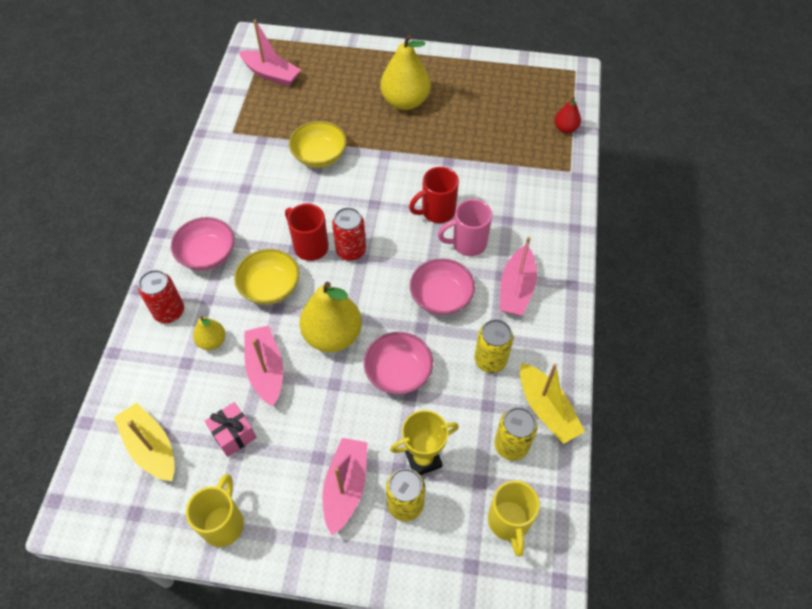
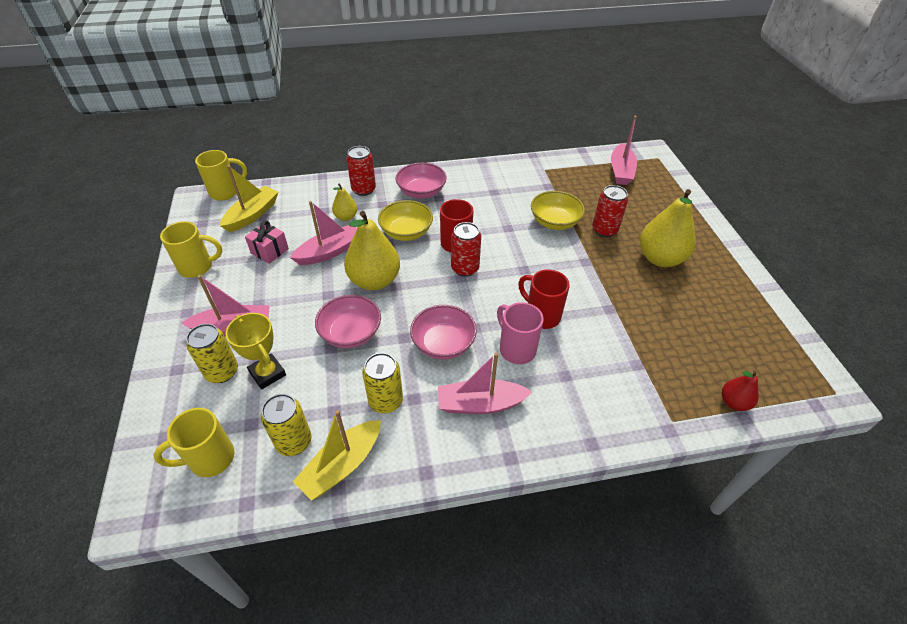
camera: 70 degrees right, 10 degrees down
none -> yellow mug [195,150,247,201]
none -> red can [592,185,628,237]

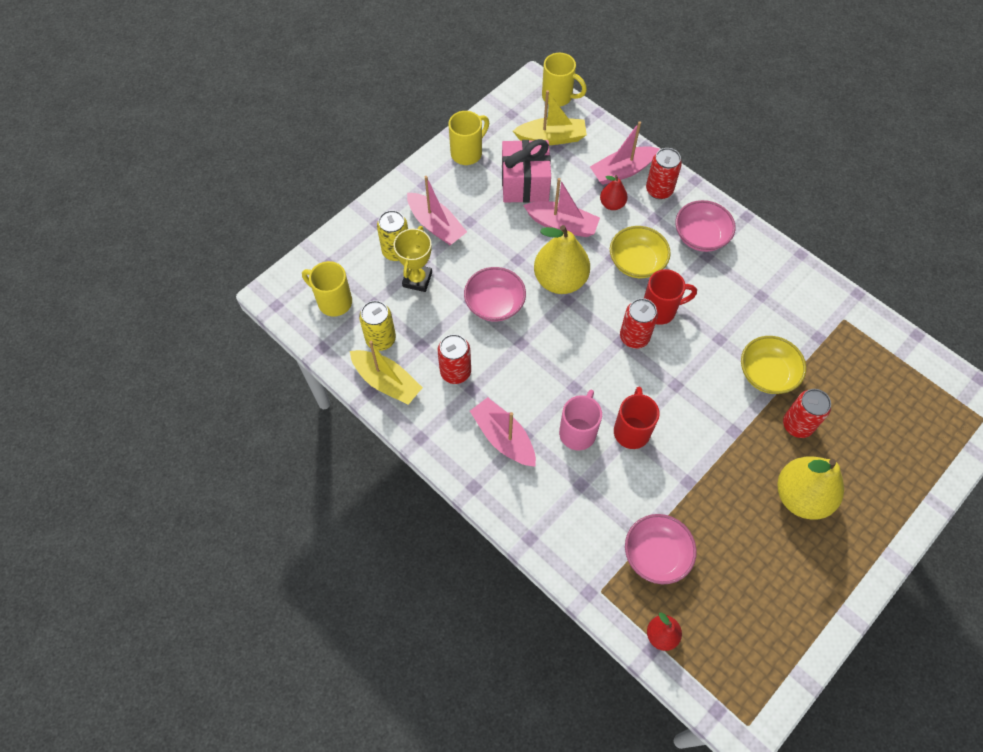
camera: 55 degrees right, 15 degrees up
yellow mug [160,221,222,278] -> yellow mug turned 90 degrees counterclockwise [449,111,489,165]
pink gift [245,220,289,264] -> pink gift [502,139,551,203], size x1.68
yellow boat [293,410,381,501] -> yellow boat turned 150 degrees counterclockwise [350,341,423,405]
yellow pear [332,184,357,221] -> red pear [600,175,628,210]
yellow can [362,353,403,413] -> red can [437,334,471,384]
pink bowl [410,305,477,359] -> pink bowl moved to [625,514,697,584]
pink boat [611,116,637,185] -> pink boat moved to [590,121,660,185]

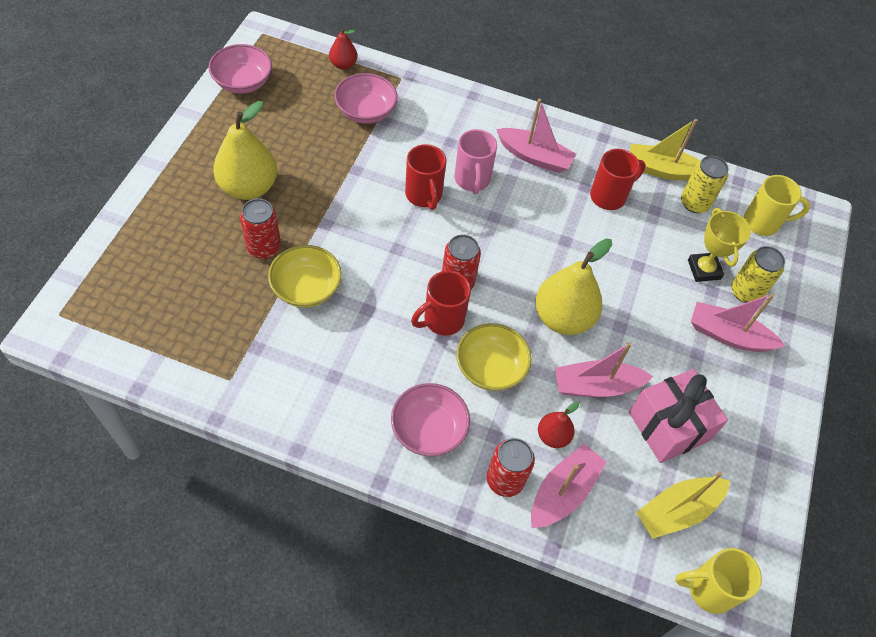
camera: 150 degrees right, 5 degrees down
red can [437,334,471,384] -> red mug [590,149,646,210]
yellow mug [449,111,489,165] -> none
pink bowl [464,267,526,322] -> pink bowl moved to [208,44,272,94]

